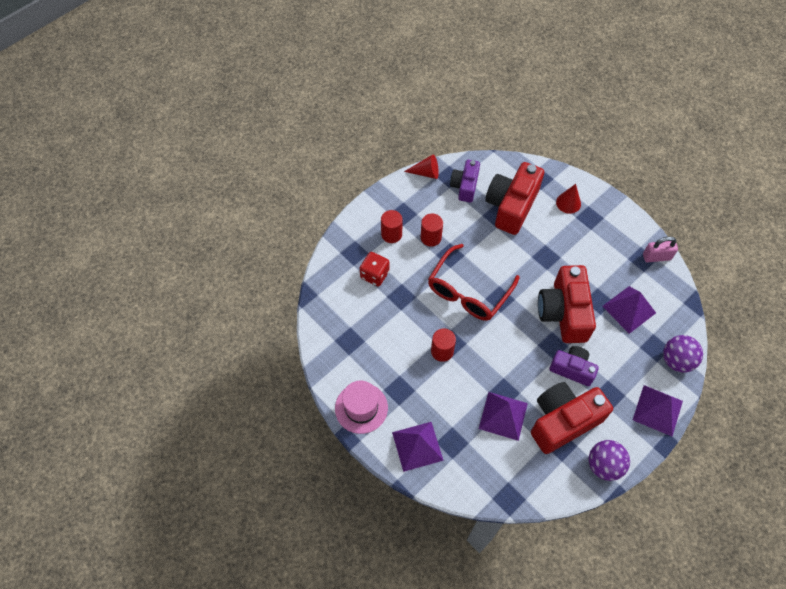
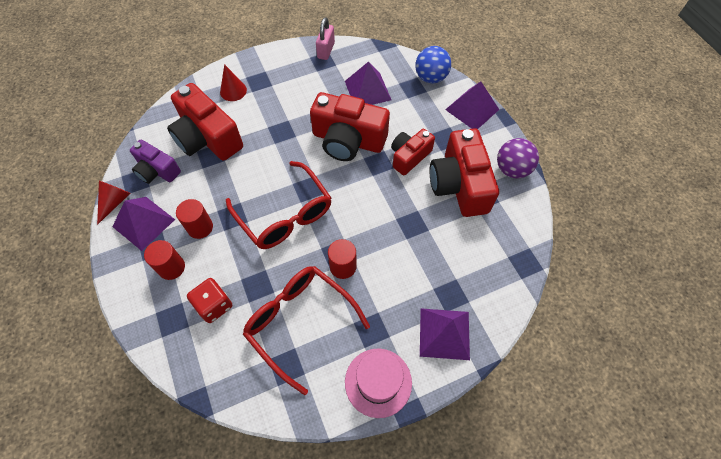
camera: 70 degrees left, 0 degrees up
purple pyramid [479,392,528,441] -> purple pyramid moved to [112,197,175,251]
purple camera [549,346,599,386] -> red camera [391,129,435,175]
purple ball [663,335,703,373] -> blue ball [415,46,451,83]
none -> red glasses [243,266,370,395]

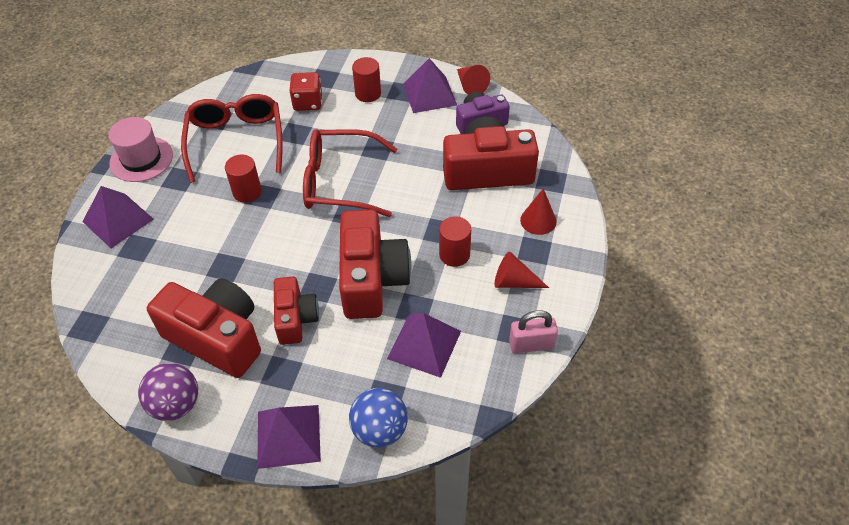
camera: 130 degrees right, 10 degrees down
red cylinder [176,199,213,239] -> red cylinder moved to [439,216,471,267]
red glasses [243,266,370,395] -> red glasses turned 90 degrees counterclockwise [181,94,283,183]
red camera [310,92,390,161] -> red camera turned 120 degrees clockwise [339,210,411,319]
pink padlock [316,17,335,60] -> pink padlock turned 60 degrees counterclockwise [509,310,558,353]
none -> red cone [494,251,549,288]

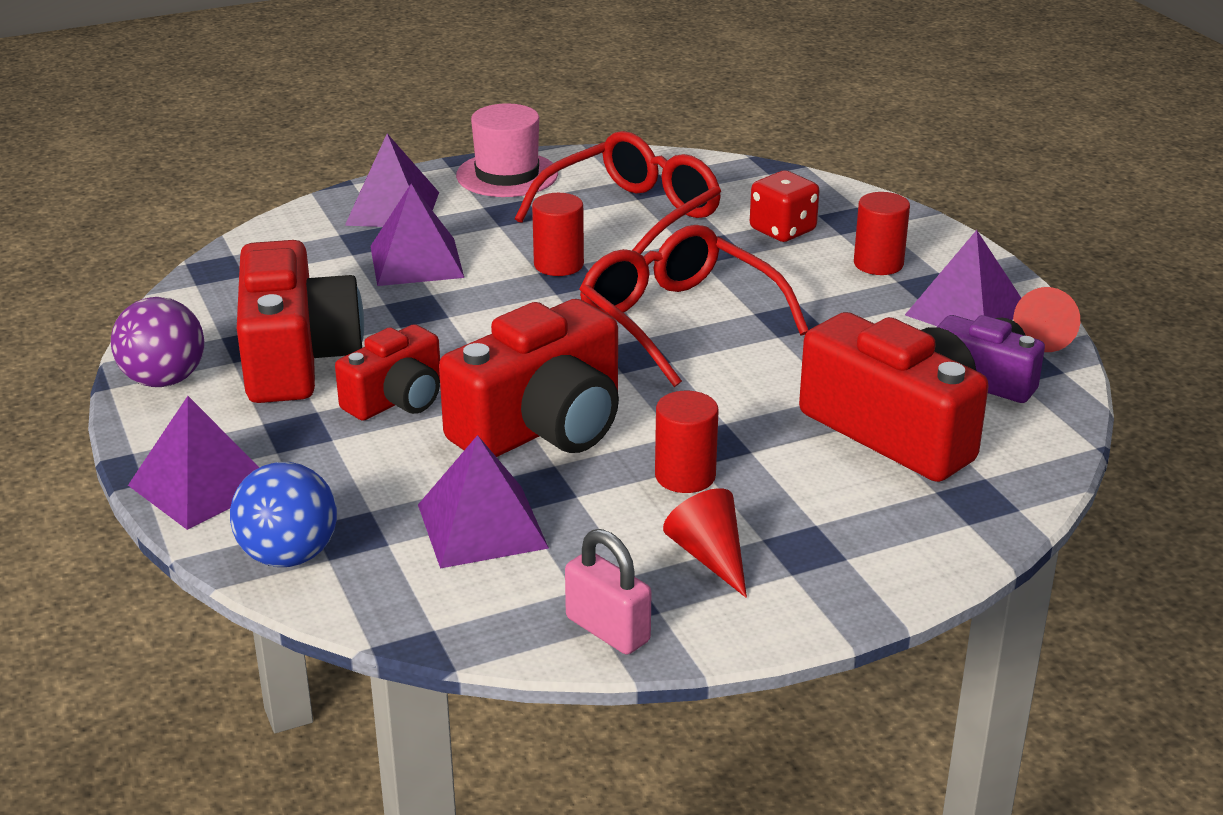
camera: 50 degrees right, 20 degrees down
red cone [520,188,557,235] -> none
none -> purple pyramid [370,184,464,286]

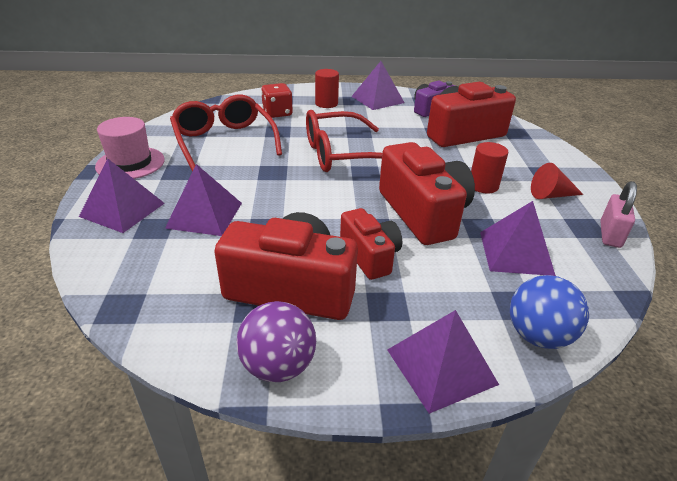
camera: 70 degrees left, 5 degrees up
red cylinder [532,193,584,276] -> none
pink padlock [565,529,652,654] -> pink padlock turned 45 degrees counterclockwise [601,181,637,248]
red cone [1013,287,1080,352] -> none

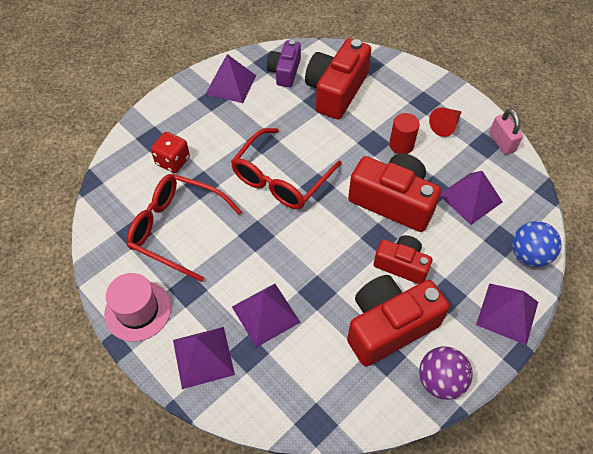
camera: 40 degrees left, 20 degrees up
red cylinder [315,69,339,108] -> none

